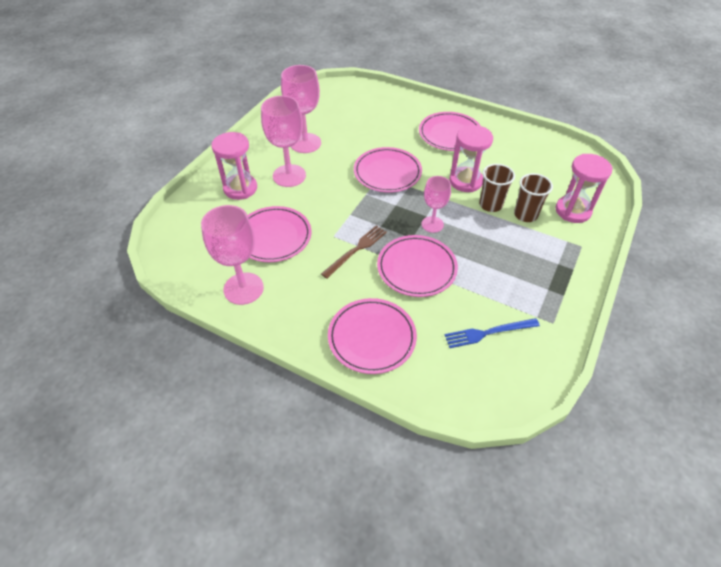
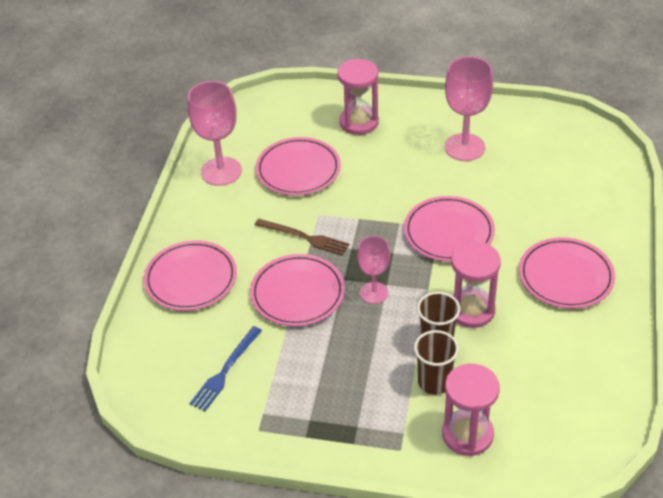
camera: 75 degrees right, 5 degrees down
pink goblet [261,96,306,187] -> none
blue fork [444,318,540,348] -> blue fork turned 120 degrees counterclockwise [189,326,262,411]

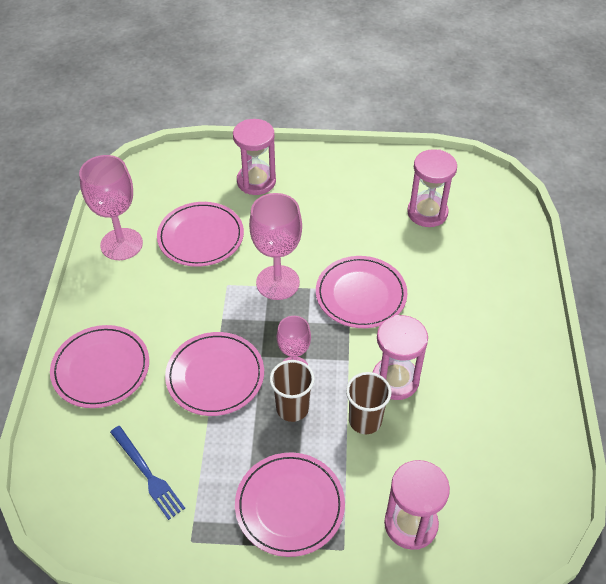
camera: 10 degrees left, 5 degrees up
blue fork [189,326,262,411] -> blue fork turned 60 degrees counterclockwise [110,426,185,520]
brown fork [255,219,349,256] -> none
brown cup [414,330,459,395] -> brown cup moved to [270,360,315,422]
pink goblet [445,56,493,161] -> pink goblet moved to [249,193,302,300]
pink plate [519,237,615,309] -> pink plate moved to [235,452,345,557]
none -> pink hourglass [407,149,457,227]

